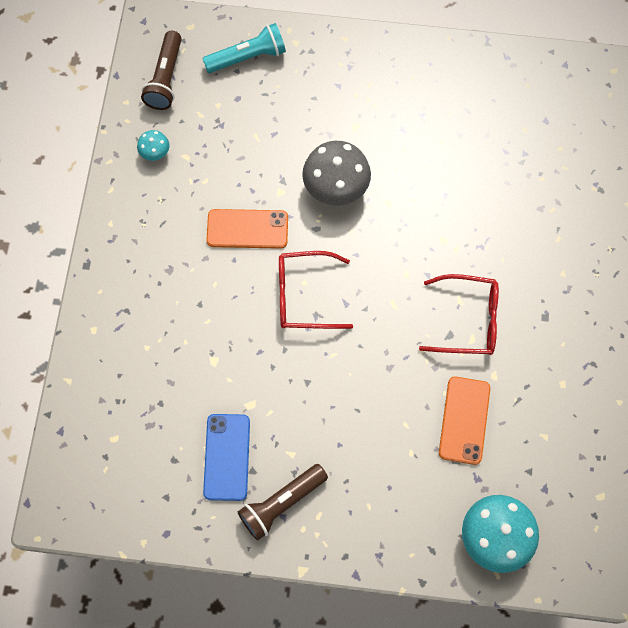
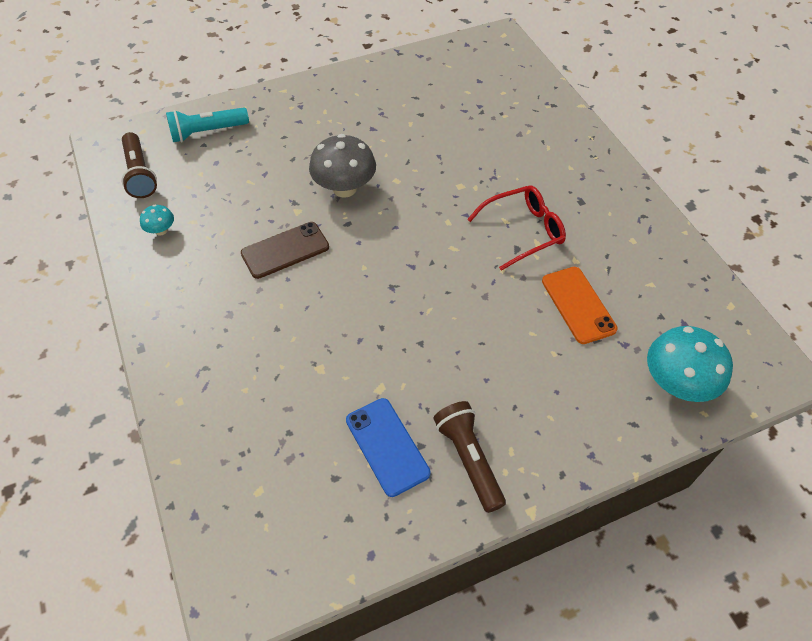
camera: 30 degrees left, 15 degrees down
turquoise flashlight [202,23,286,73] -> turquoise flashlight turned 150 degrees counterclockwise [166,107,249,142]
orange phone [206,209,288,249] -> brown phone [241,222,329,279]
brown flashlight [238,464,328,540] -> brown flashlight turned 135 degrees clockwise [434,401,506,513]
red glasses [279,251,353,329] -> none

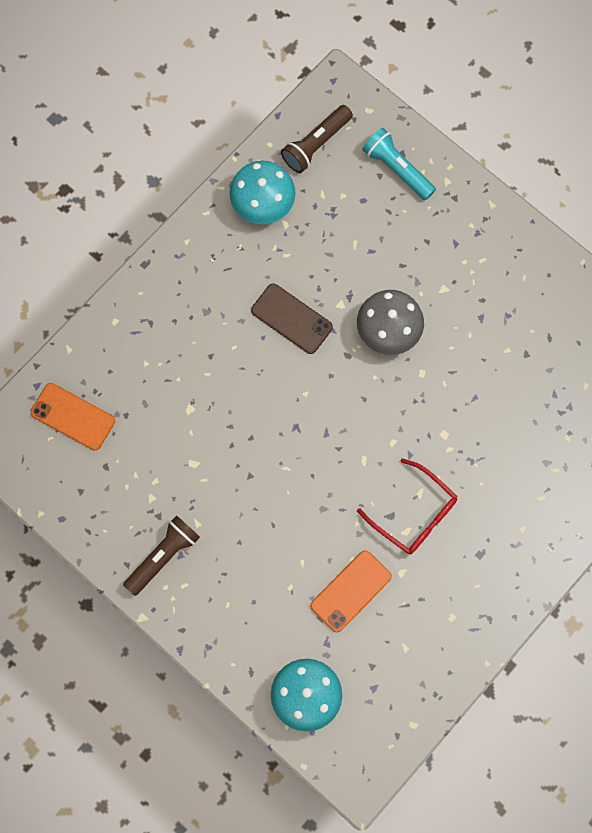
camera: 65 degrees right, 20 degrees up
turquoise mushroom [140,205,174,236] -> turquoise mushroom [229,160,296,224], size x2.06
blue phone [346,398,430,497] -> none
none -> orange phone [30,383,115,450]

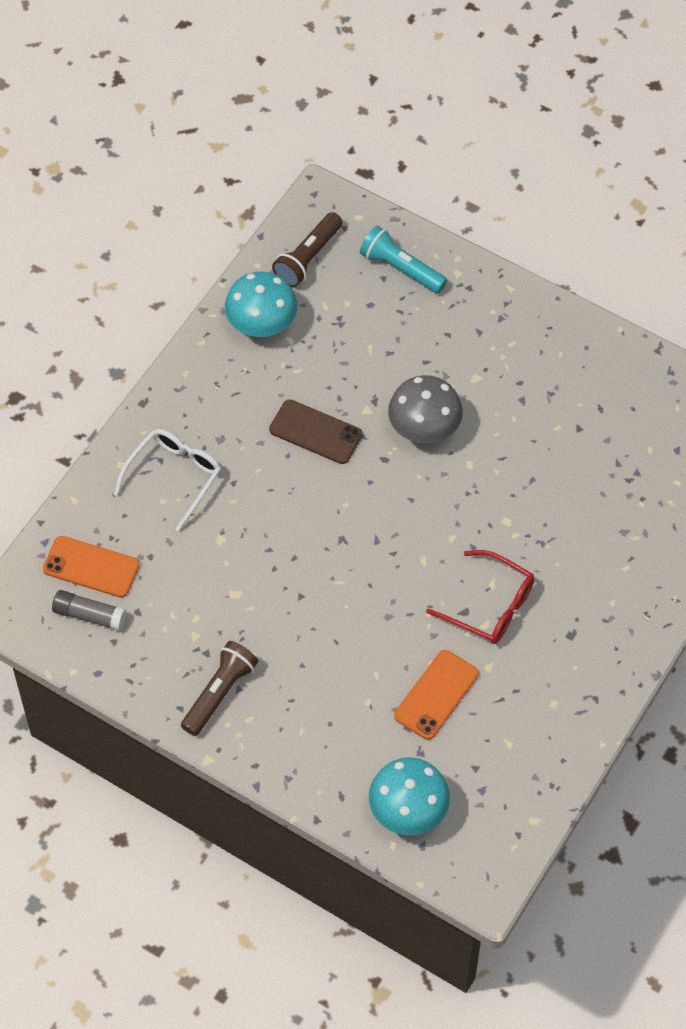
camera: 10 degrees left, 15 degrees down
none -> grey glue stick [52,590,126,631]
none -> white glasses [114,429,221,531]

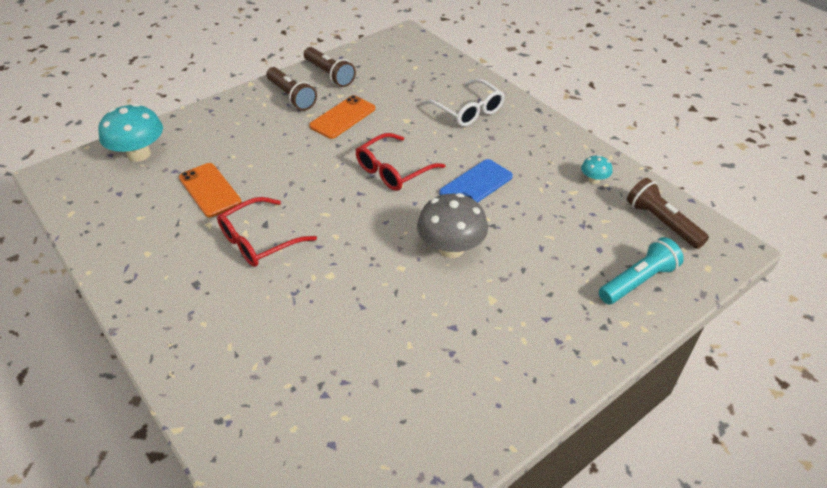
camera: 110 degrees right, 15 degrees down
orange phone [43,536,140,598] -> orange phone moved to [309,95,375,139]
grey glue stick [52,590,126,631] -> none
turquoise mushroom [225,272,297,337] -> turquoise mushroom [581,155,612,184], size x0.49
brown phone [269,399,363,464] -> blue phone [439,159,513,203]
none -> brown flashlight [304,47,356,87]
none -> red glasses [356,133,445,191]

